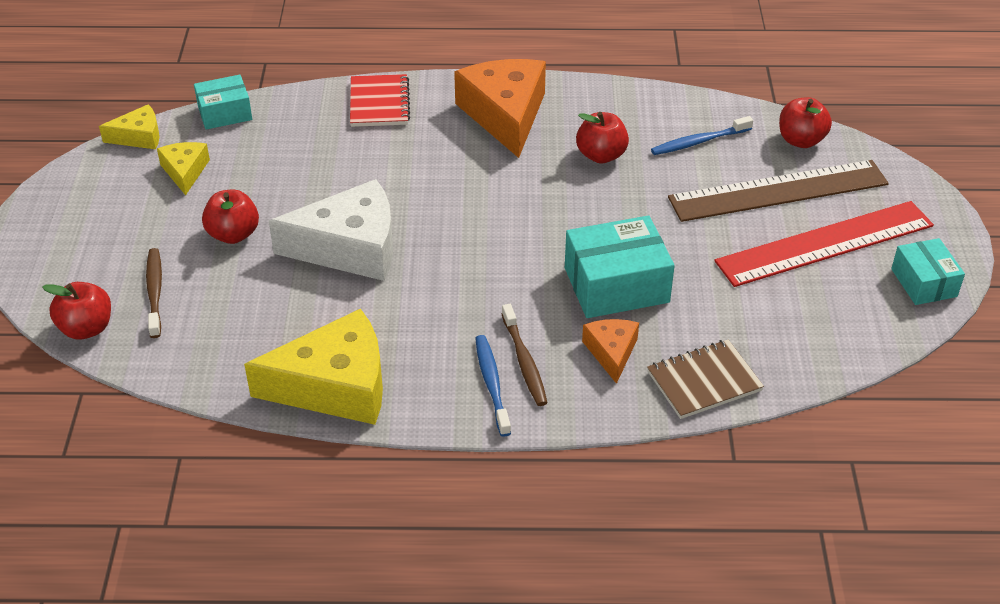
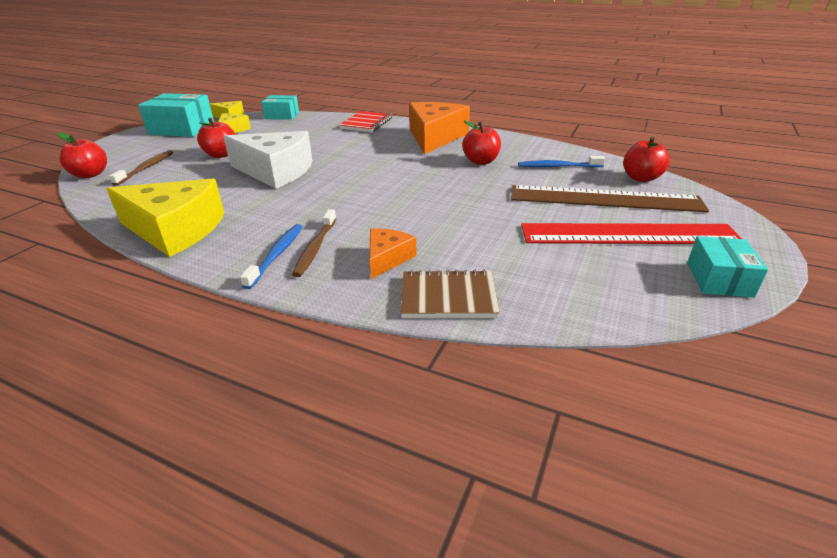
camera: 25 degrees right, 10 degrees down
turquoise box [565,216,675,318] -> turquoise box moved to [138,93,214,137]

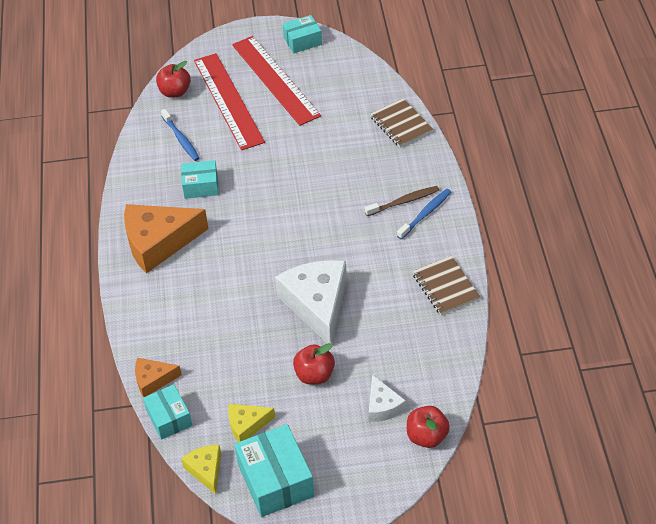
camera: 120 degrees left, 15 degrees up
yellow cheese [106,179,224,257] -> brown notebook [412,256,480,315]
brown toothbrush [109,150,173,186] -> white cheese [369,375,406,422]
blue toothbrush [240,224,303,289] -> blue toothbrush turned 150 degrees clockwise [397,189,451,239]
red notebook [339,111,392,132] -> none
orange cheese [370,228,417,279] -> orange cheese moved to [135,358,182,397]
red apple [462,121,501,165] -> turquoise box [181,160,219,199]
brown ruler [511,185,709,212] -> red ruler [194,53,265,150]

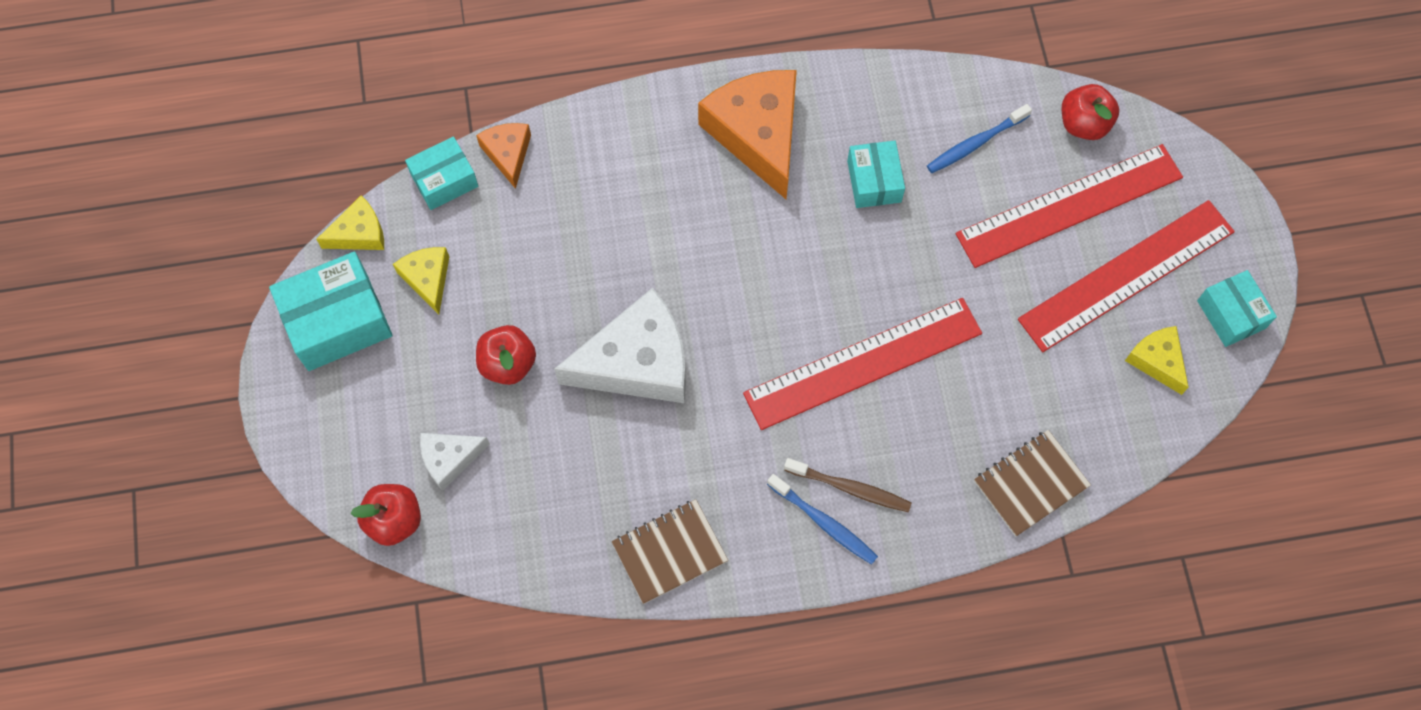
camera: 85 degrees right, 20 degrees up
brown toothbrush [365,186,439,216] -> brown toothbrush turned 45 degrees counterclockwise [784,458,912,512]
none -> red ruler [743,298,982,430]
none -> yellow cheese [1125,326,1188,395]

